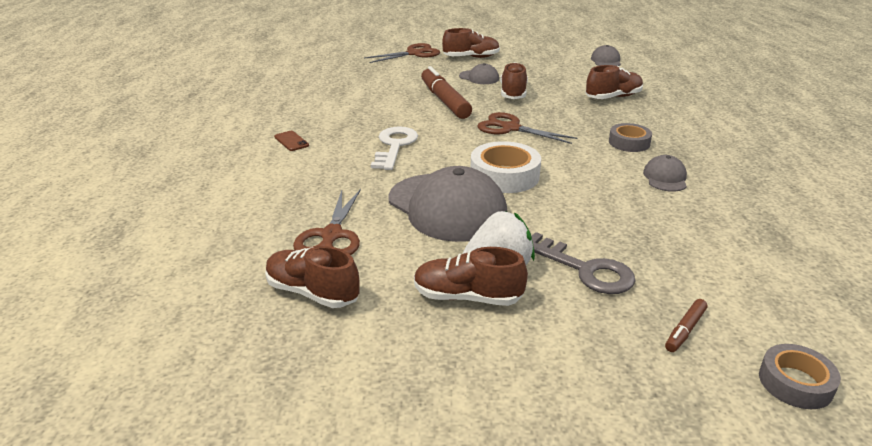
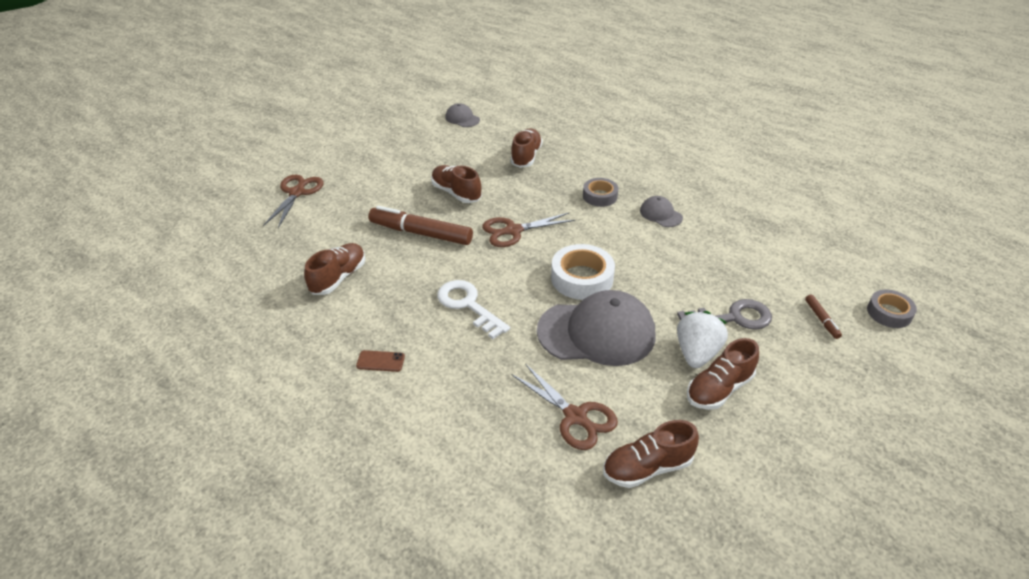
camera: 50 degrees left, 10 degrees up
brown shoe [442,28,500,58] -> brown shoe moved to [304,243,365,295]
grey cap [459,63,499,84] -> none

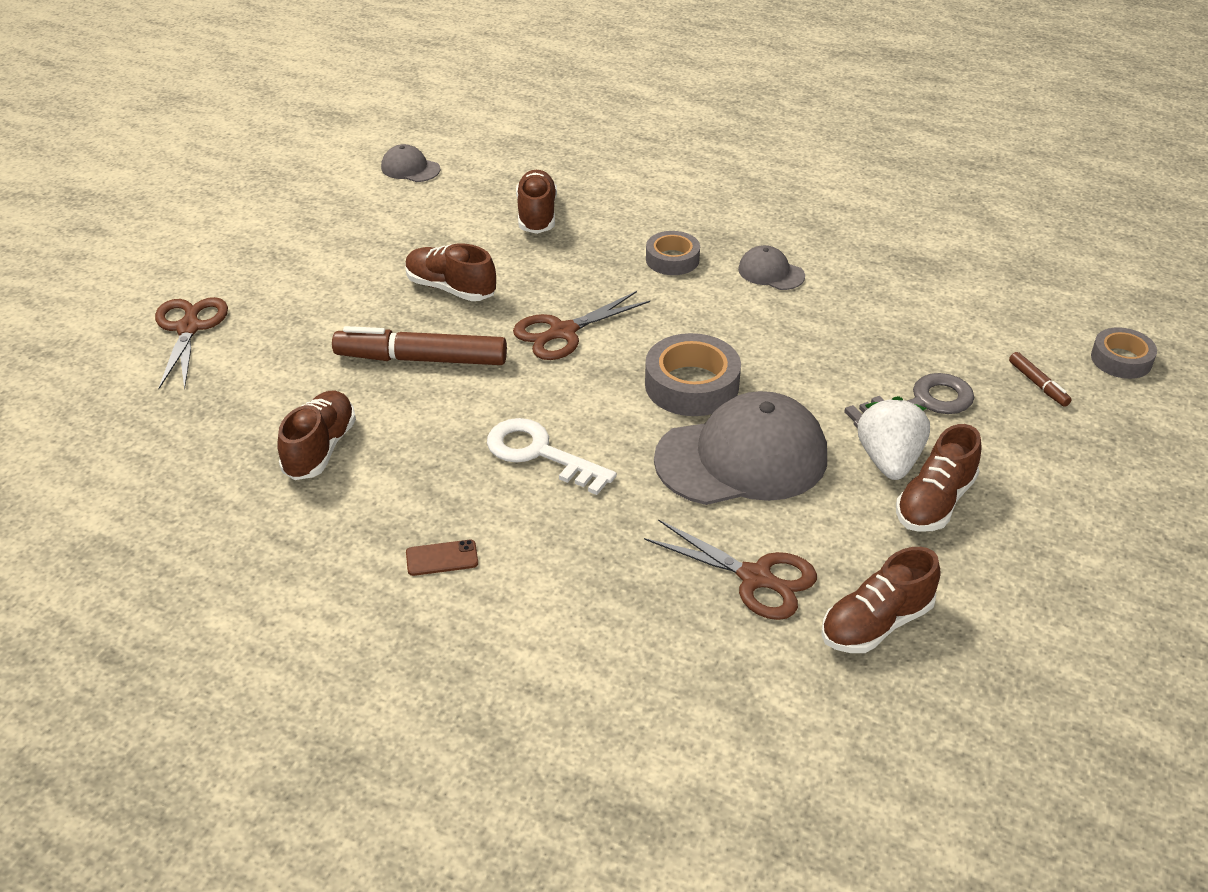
camera: 15 degrees left, 0 degrees up
white tape [551,244,615,300] -> grey tape [645,333,741,416]

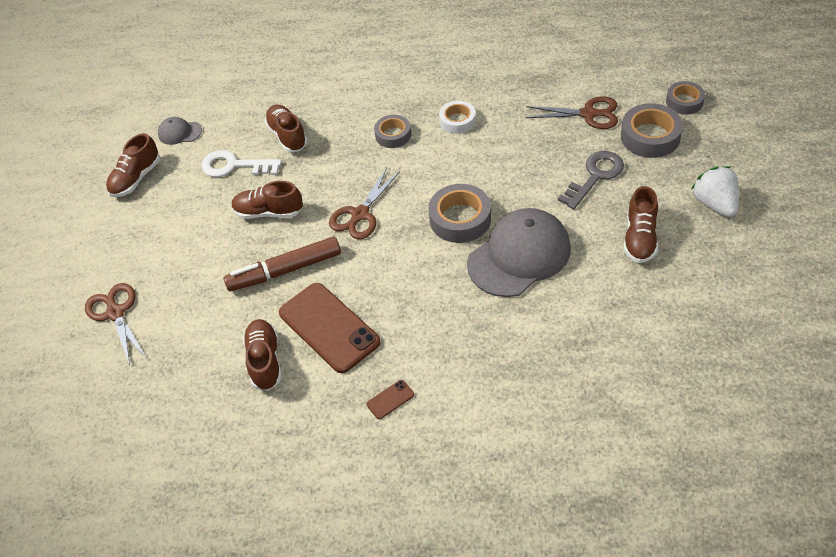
camera: 20 degrees left, 10 degrees up
white key [487,418,617,495] -> white key moved to [201,150,282,177]
brown scissors [644,519,817,620] -> brown scissors moved to [526,96,618,129]
grey cap [738,245,805,290] -> white tape [439,101,476,134]
brown shoe [821,547,941,653] -> brown shoe moved to [106,133,160,197]
white strawberry [858,396,930,480] -> white strawberry moved to [692,166,739,217]
brown marker [1009,352,1072,407] -> grey tape [621,103,683,158]
none -> brown phone [279,283,380,373]

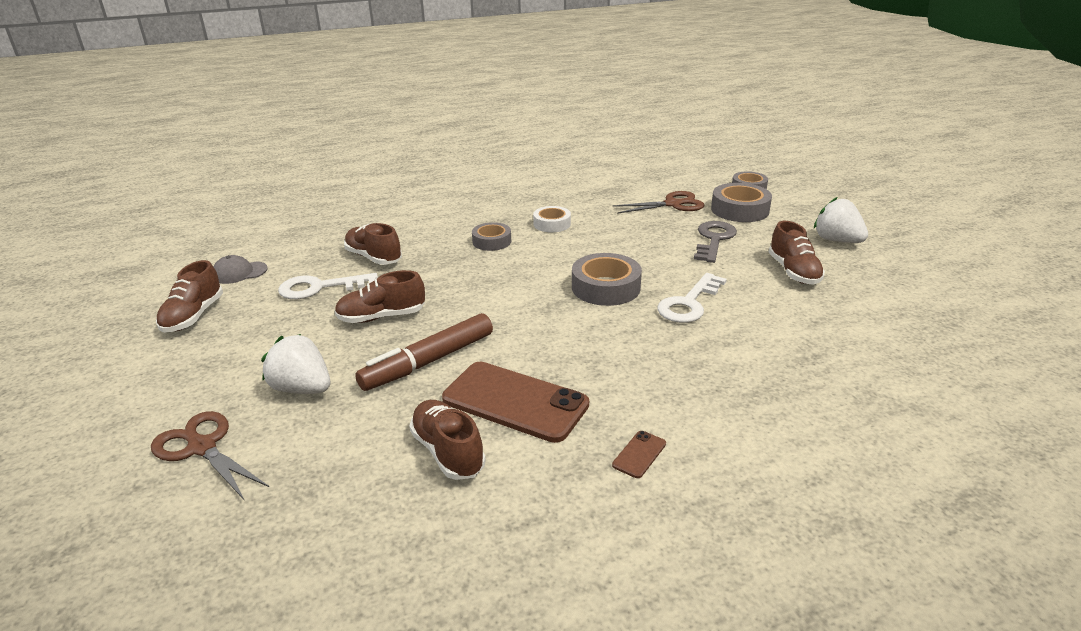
camera: 25 degrees left, 20 degrees down
brown scissors [329,167,400,239] -> none
grey cap [467,208,571,297] -> white key [657,273,727,323]
none -> white strawberry [261,334,330,394]

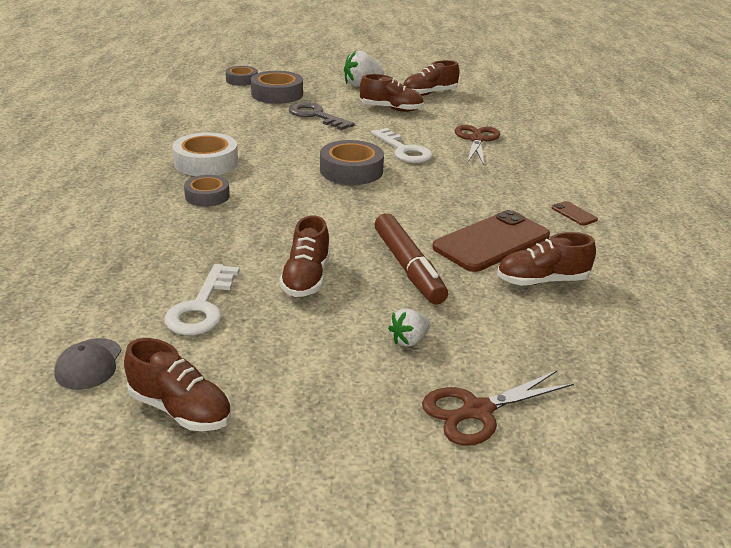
camera: 70 degrees left, 0 degrees up
white strawberry [261,334,330,394] -> white strawberry [388,308,431,347], size x0.60
brown shoe [344,223,402,265] -> brown shoe moved to [403,60,459,96]
white tape [533,206,571,232] -> white tape [172,132,238,176], size x1.56
brown scissors [612,191,704,214] -> brown scissors moved to [455,125,500,165]

